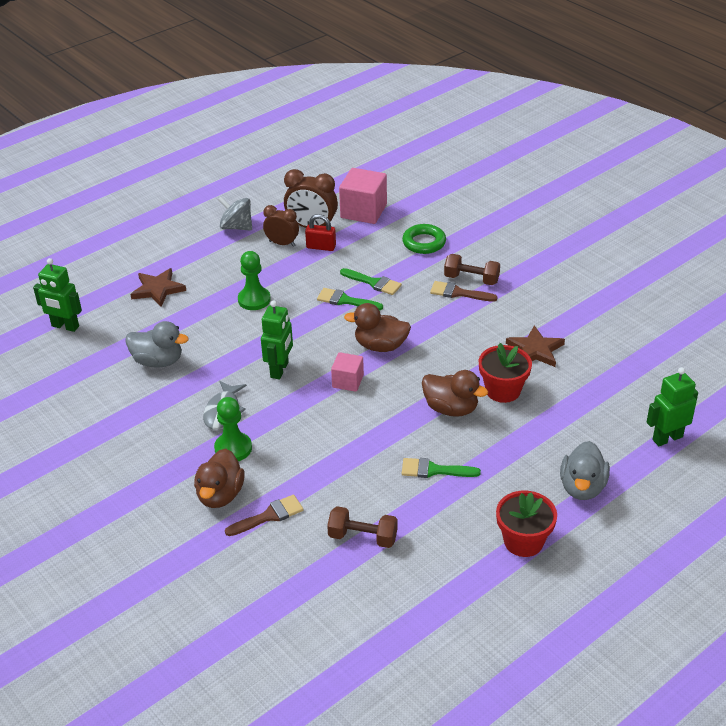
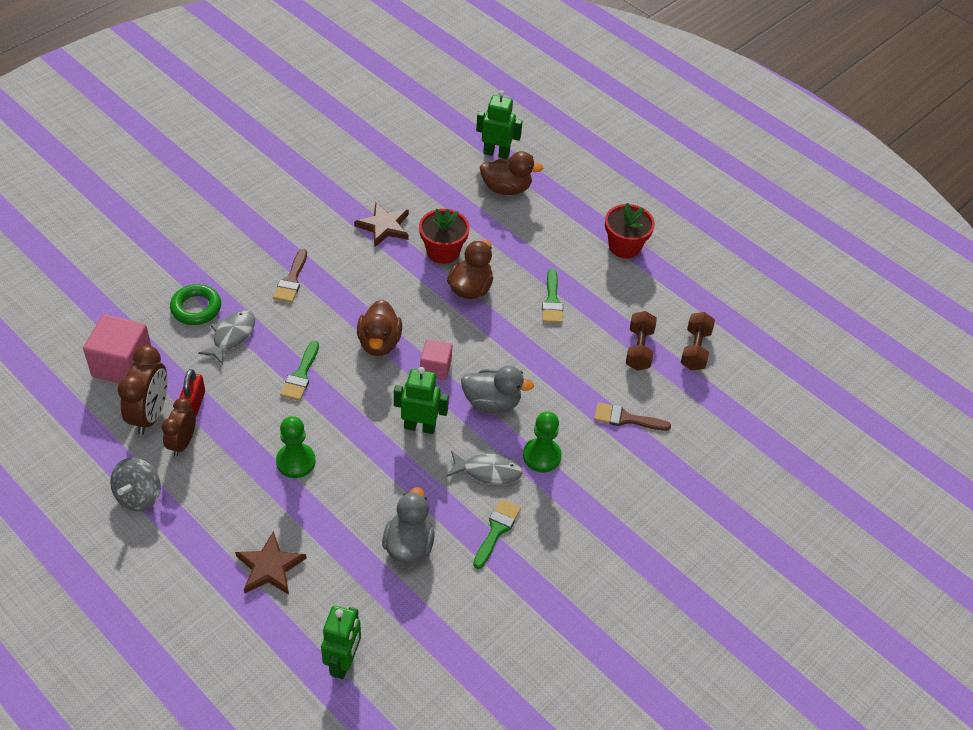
camera: 100 degrees left, 10 degrees up
brown duck [194,449,245,508] -> brown duck moved to [480,151,543,195]
brown brush [225,495,304,536] -> brown brush turned 45 degrees counterclockwise [594,403,671,431]
green brush [340,268,402,295] -> green brush moved to [473,499,521,569]
brown dumbbell [444,254,500,285] -> brown dumbbell moved to [681,312,715,370]
grey duck [560,441,610,500] -> grey duck moved to [461,366,534,413]
green robot [647,367,698,446] -> green robot turned 135 degrees clockwise [476,90,522,159]
none -> grey fish [198,310,255,365]

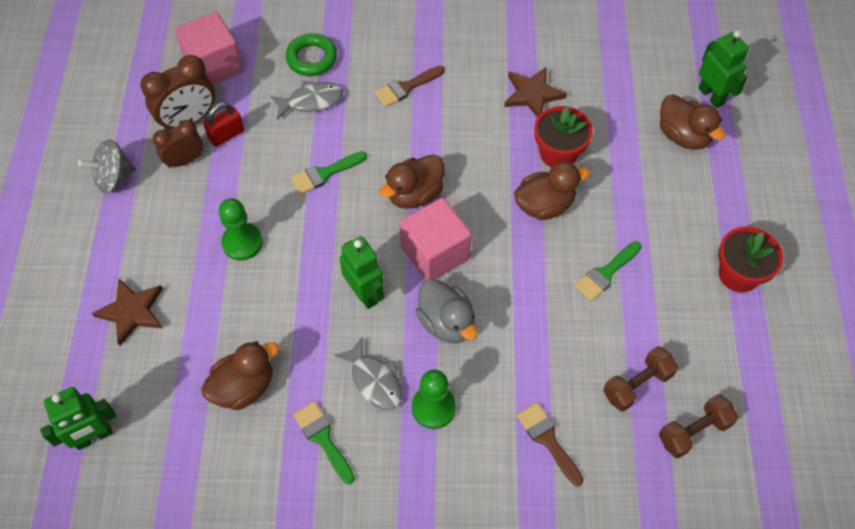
camera: 50 degrees right, 10 degrees up
grey duck [382,487,435,563] -> brown duck [201,341,279,410]
pink cube [420,339,452,380] -> pink cube [400,198,472,280], size x1.70
green brush [473,499,521,569] -> green brush turned 105 degrees counterclockwise [293,401,355,484]

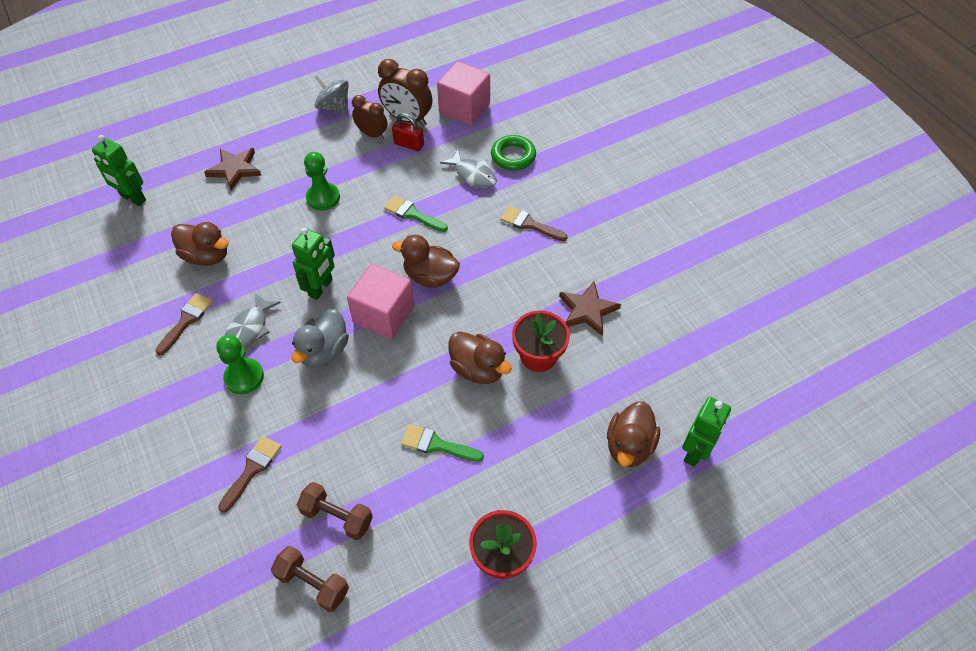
camera: 60 degrees right, 5 degrees down
green brush [293,401,355,484] -> brown brush [156,293,213,355]

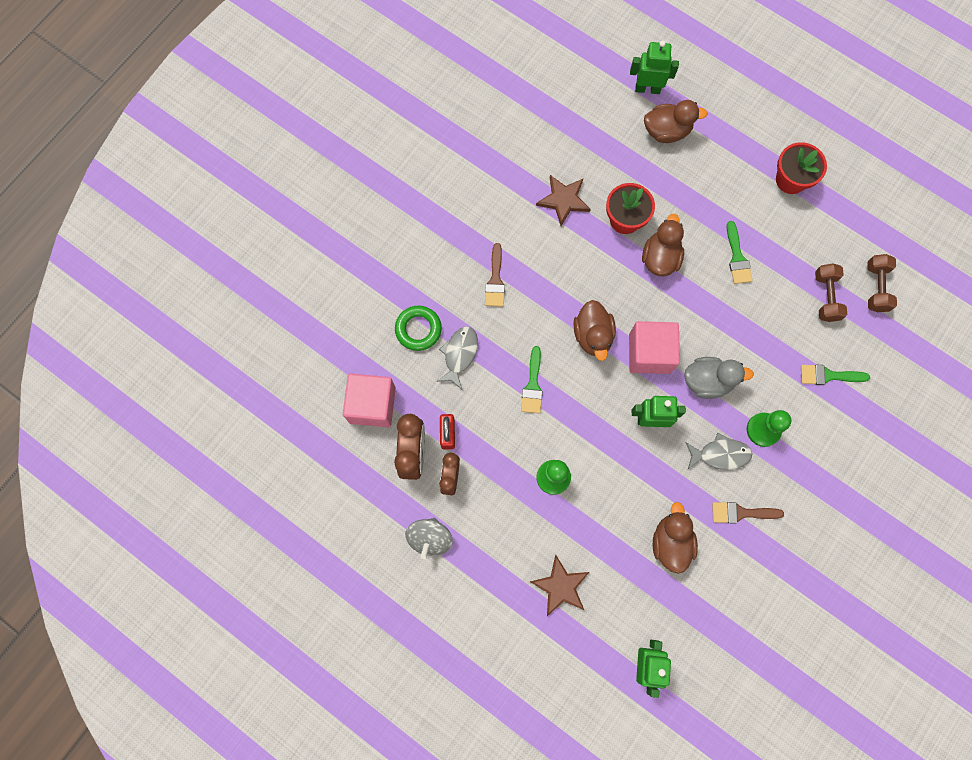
camera: 115 degrees left, 20 degrees up
brown brush [218,436,282,513] -> green brush [801,365,870,385]

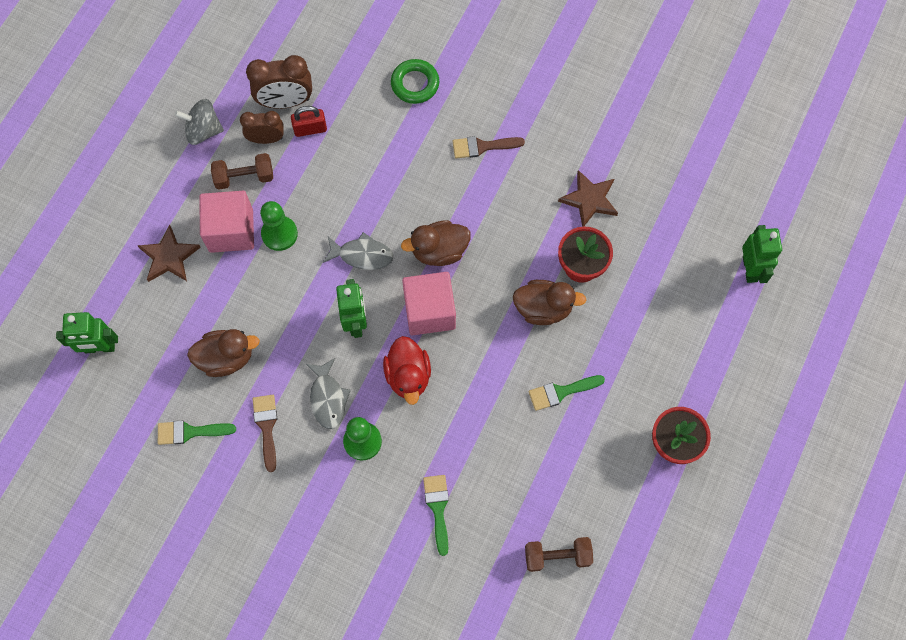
camera: 80 degrees right, 5 degrees down
pink cube [343,374,396,427] -> pink cube moved to [199,191,254,253]
grey fish [437,326,478,389] -> grey fish moved to [323,232,393,270]
green brush [521,346,543,413] -> green brush moved to [158,420,236,445]
brown duck [644,100,708,143] -> none
grey duck [684,357,754,399] -> red duck [383,336,431,405]
brown dumbbell [815,264,847,322] -> brown dumbbell moved to [211,153,273,190]

